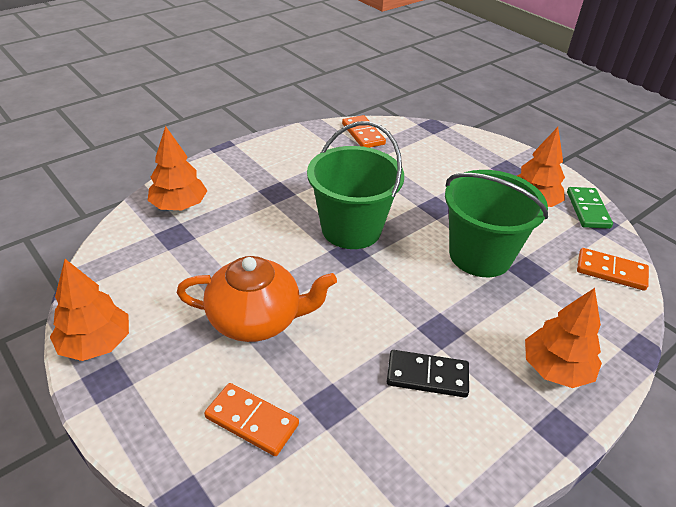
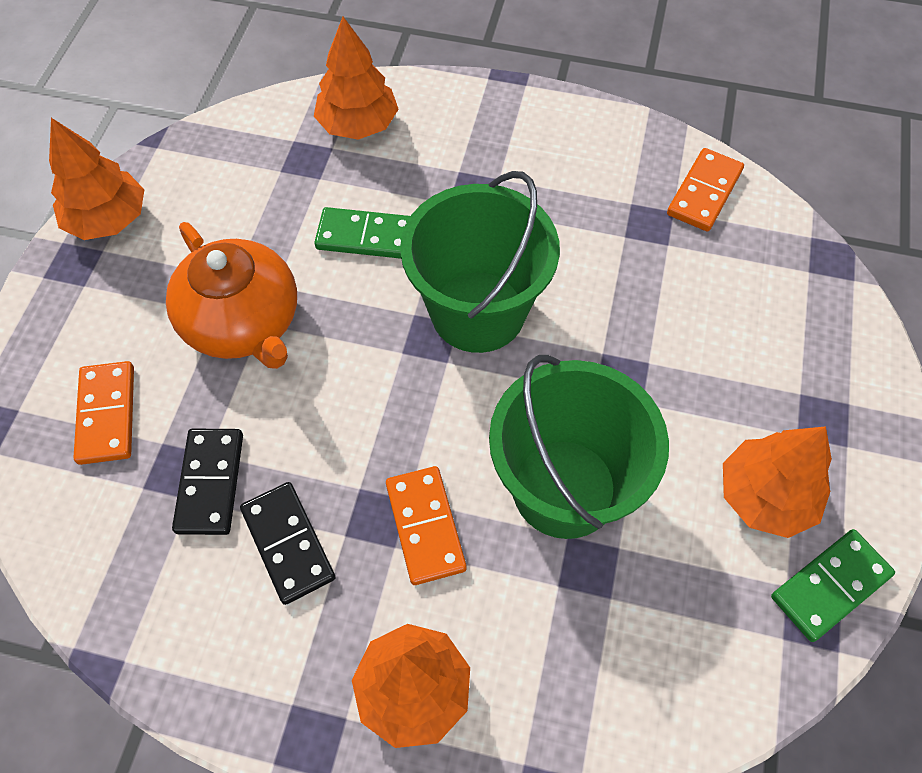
camera: 55 degrees right, 20 degrees up
orange domino [577,248,649,291] -> orange domino moved to [386,466,467,585]
none -> black domino [172,429,243,535]
none -> green domino [314,207,410,259]

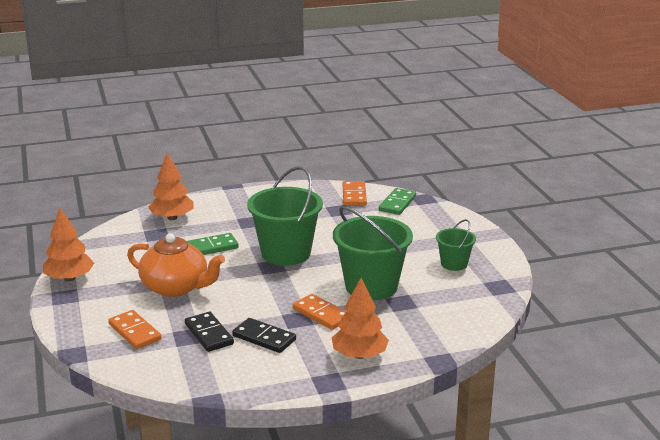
camera: 30 degrees left, 35 degrees down
orange tree [723,426,832,538] -> green bucket [436,219,476,271]
green domino [771,529,895,642] -> green domino moved to [379,188,416,215]

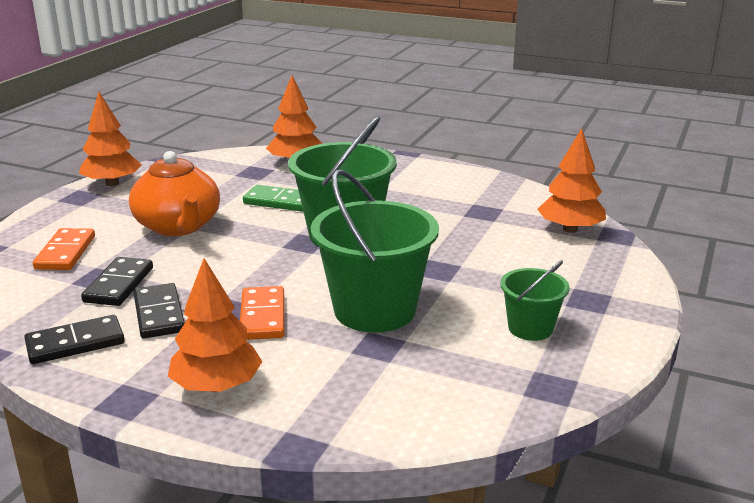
camera: 40 degrees right, 0 degrees up
orange domino [343,181,367,205] -> none
green domino [379,188,416,215] -> orange tree [537,128,606,233]
none -> black domino [24,315,125,364]

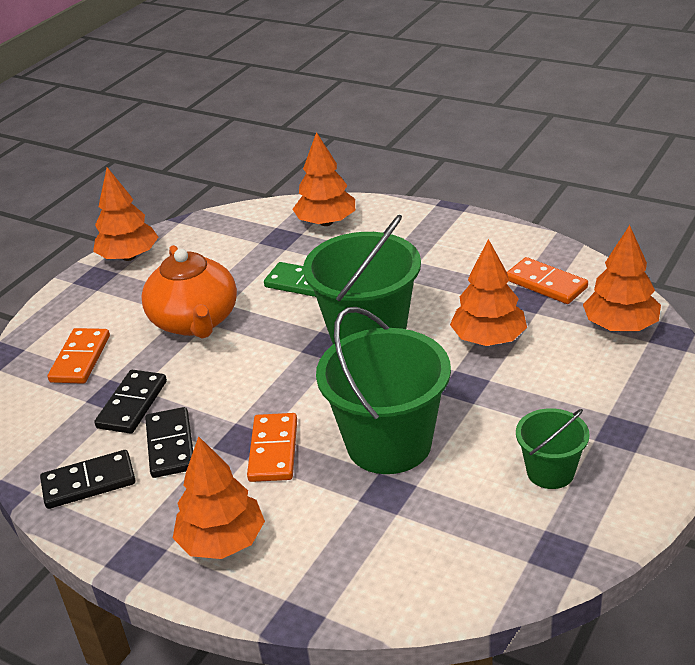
camera: 10 degrees right, 10 degrees up
none -> orange tree [450,239,527,346]
none -> orange domino [507,257,588,304]

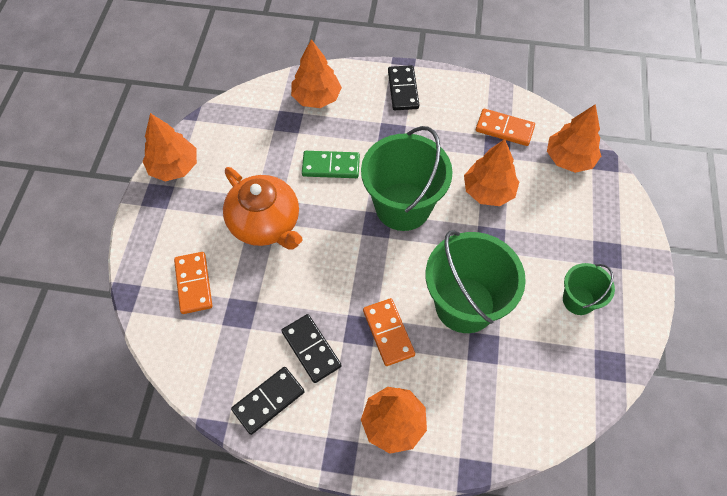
camera: 25 degrees left, 25 degrees up
black domino [94,370,167,434] -> black domino moved to [388,65,419,110]

